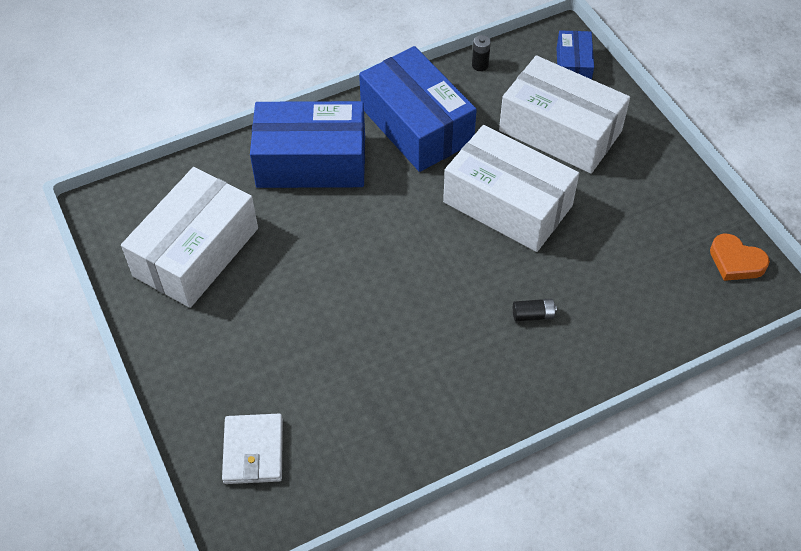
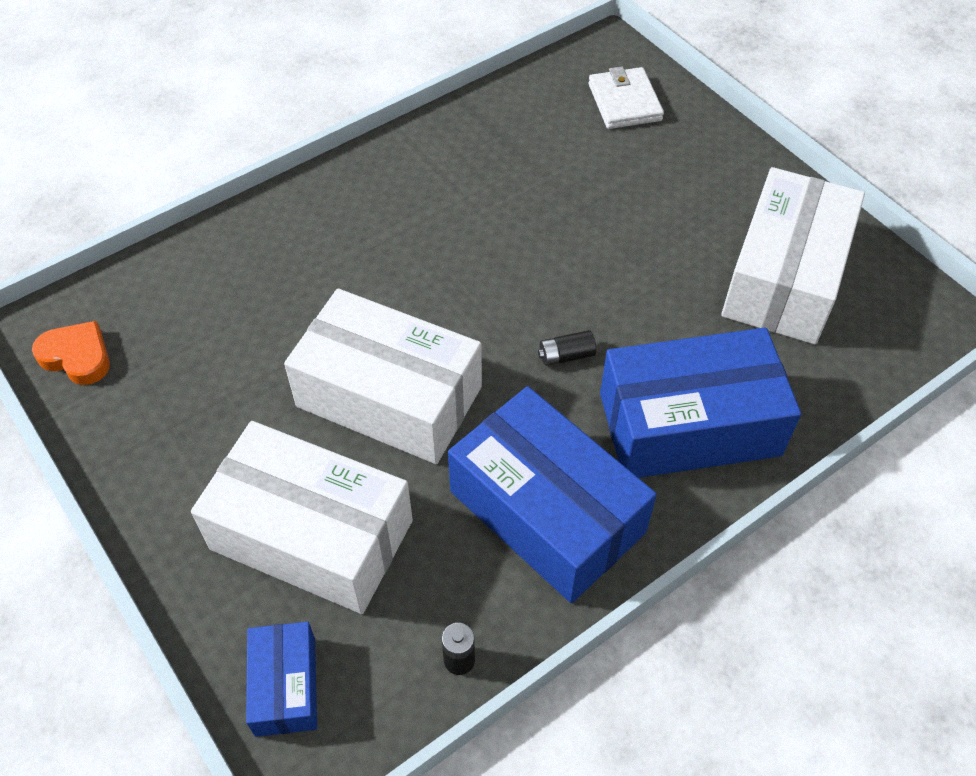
camera: 170 degrees right, 0 degrees up
black battery [513,299,557,321] -> black battery moved to [538,330,596,366]

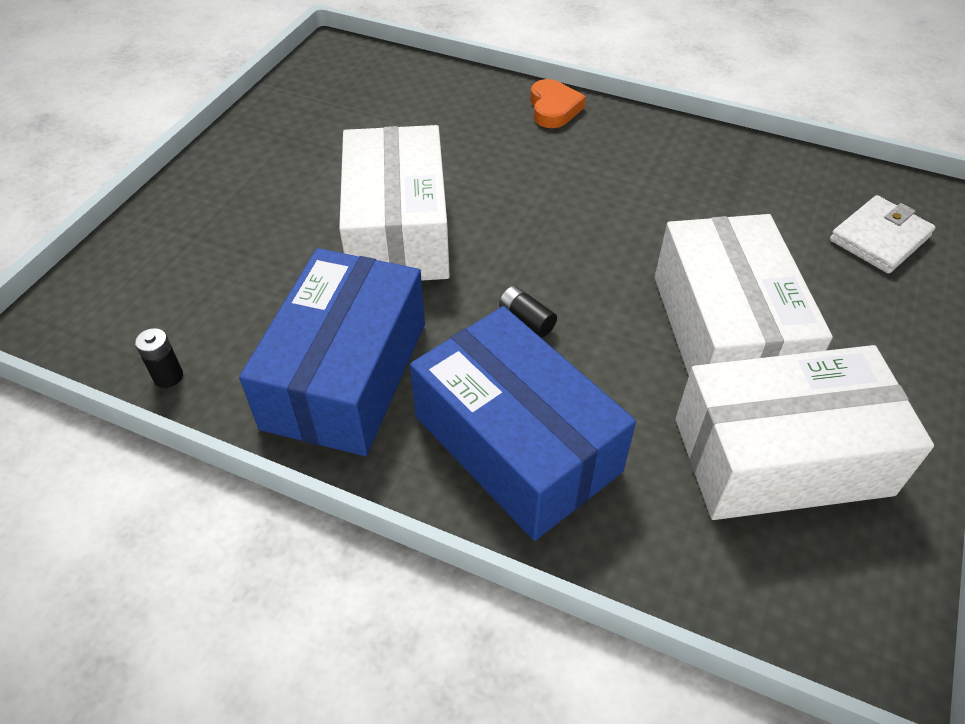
camera: 60 degrees right, 5 degrees down
orange heart [32,321,110,385] -> orange heart moved to [530,79,586,128]
white box [191,421,413,614] -> white box moved to [655,214,833,376]
blue box [246,622,317,737] -> none

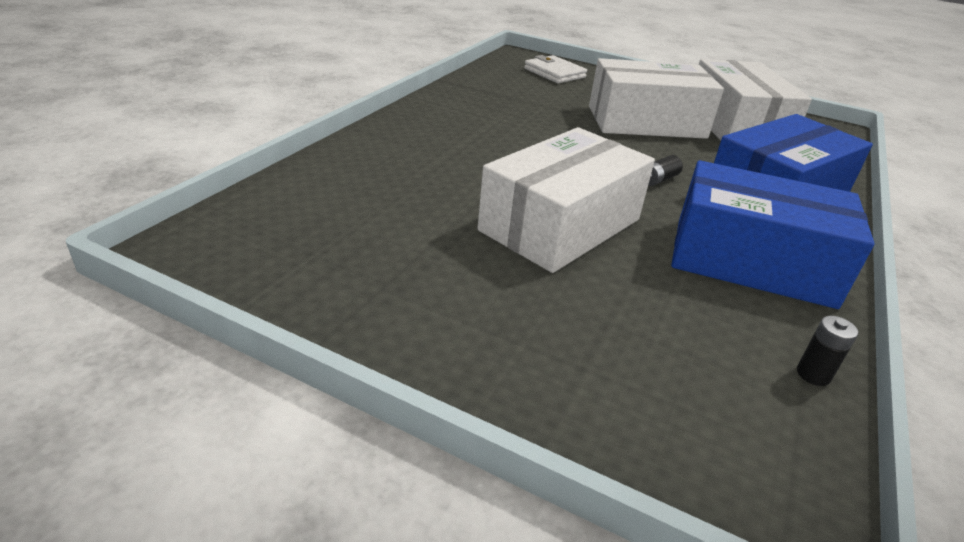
camera: 90 degrees left, 15 degrees down
white box [339,125,450,281] -> white box turned 45 degrees counterclockwise [477,127,655,273]
orange heart [530,79,586,128] -> none

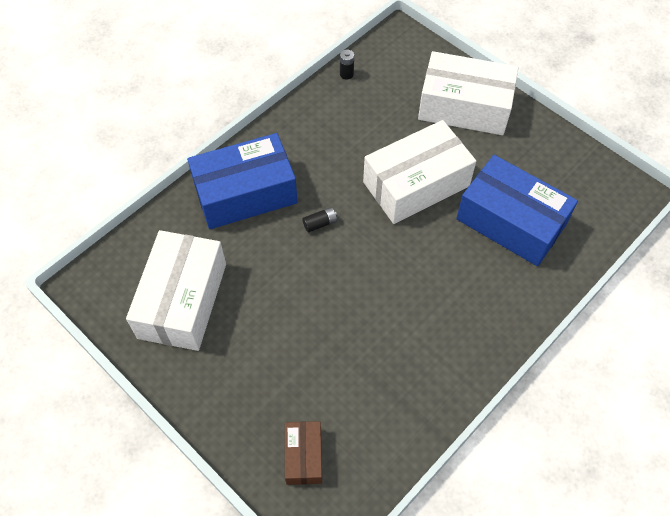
camera: 160 degrees left, 25 degrees up
white wallet [524,55,587,83] -> brown box [285,421,322,485]
white box [589,58,724,139] -> white box moved to [418,51,518,135]
blue box [671,160,875,309] -> blue box moved to [456,155,578,266]

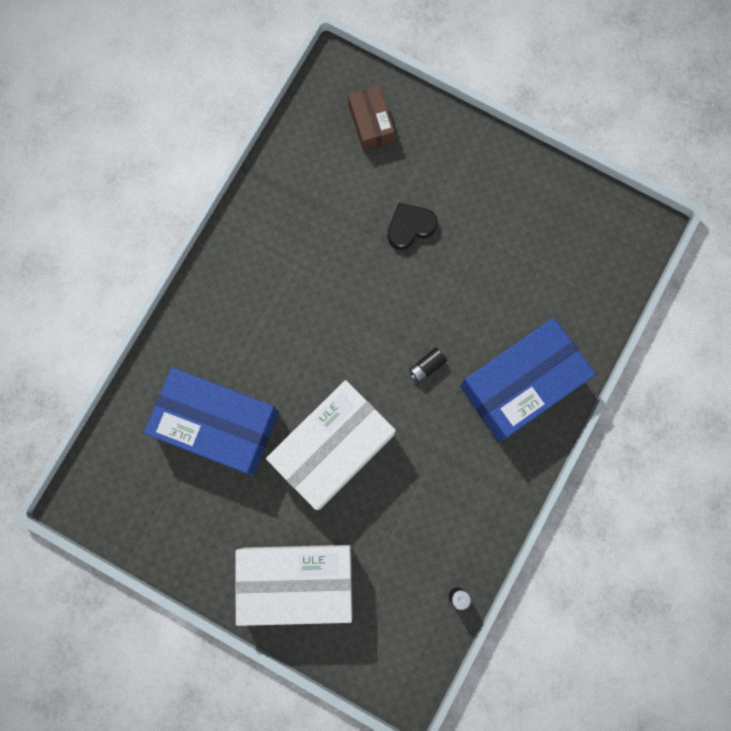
camera: 165 degrees right, 20 degrees up
white box [126,230,226,351] -> none
none -> black heart [387,203,438,250]

